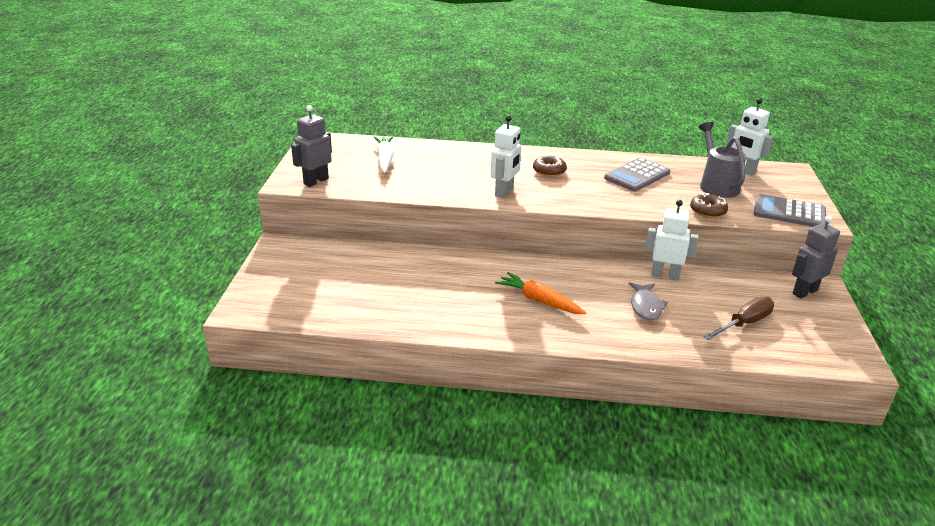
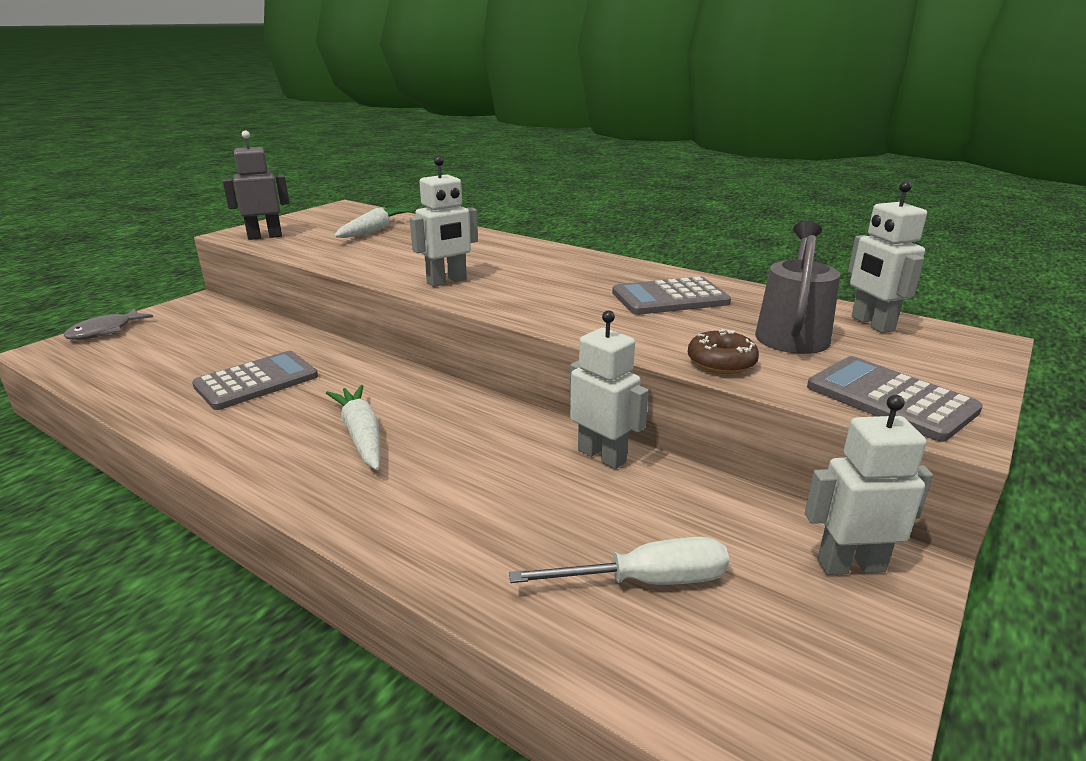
camera: 30 degrees right, 5 degrees down
orange carrot [495,272,586,314] -> white carrot [326,385,380,470]
brown donut [533,155,567,177] -> none
grey fish [628,282,668,320] -> grey fish moved to [64,308,153,340]
brown screwdriver [703,296,774,340] -> white screwdriver [509,537,729,585]
grey robot [792,215,840,299] -> white robot [805,395,933,575]
none -> grey calculator [192,351,318,410]

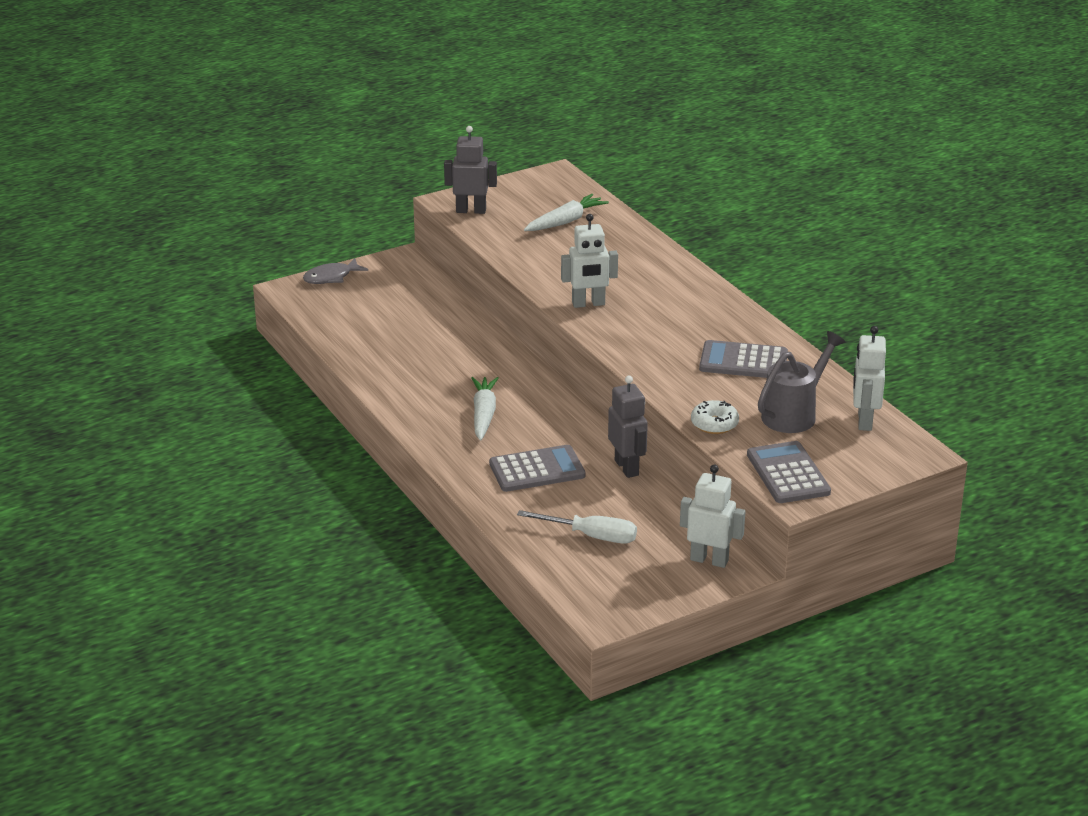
camera: 25 degrees right, 5 degrees up
grey calculator [192,351,318,410] -> grey calculator moved to [489,445,585,492]
white robot [569,310,649,469] -> grey robot [608,376,648,478]
brown donut [688,329,759,374] -> white donut [691,400,739,434]

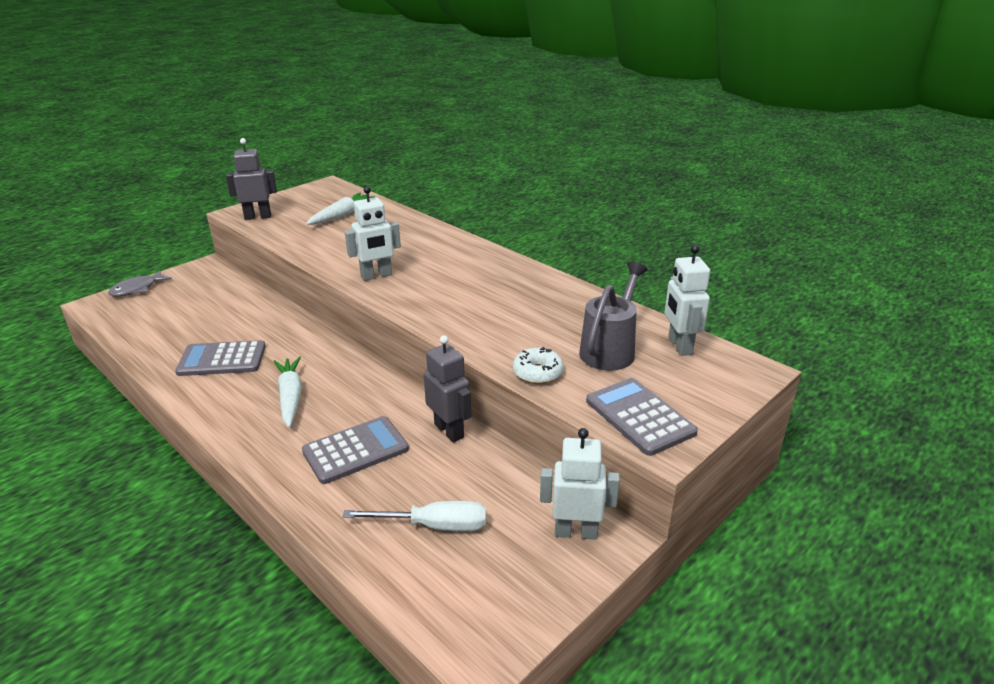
camera: 15 degrees left, 0 degrees up
grey calculator [699,340,788,378] -> grey calculator moved to [175,340,266,376]

